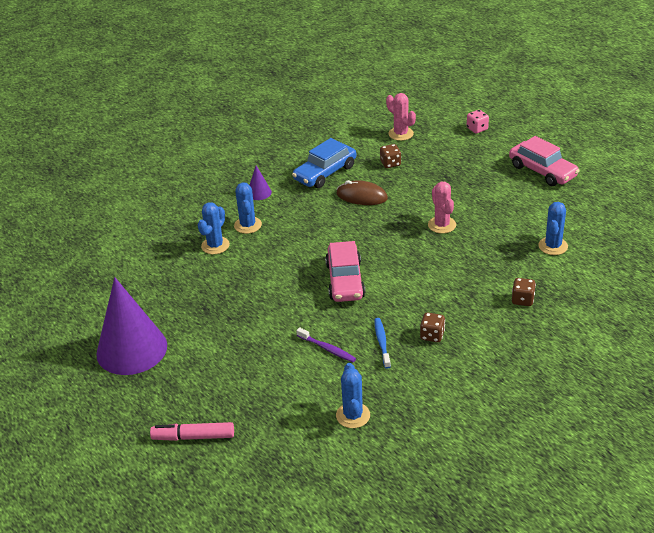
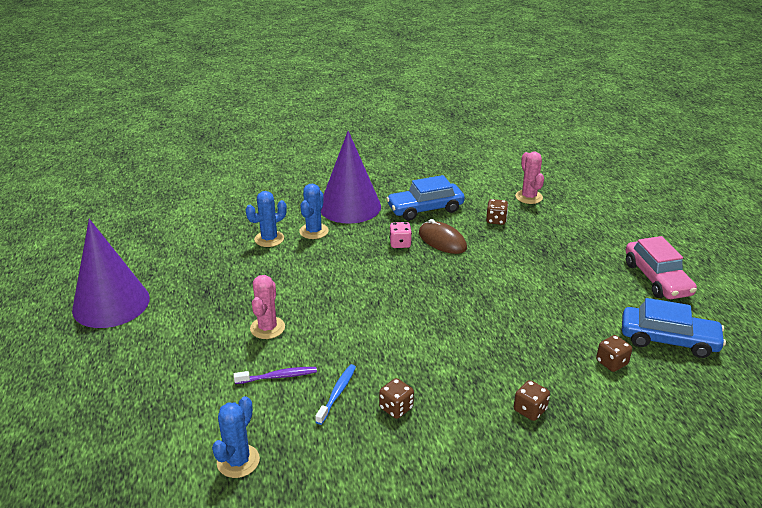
camera: 25 degrees right, 5 degrees down
pink marker [150,422,234,441] -> none
purple cone [250,166,272,200] -> purple cone [321,131,381,224], size x2.39
purple toothbrush [296,327,356,362] -> purple toothbrush turned 75 degrees counterclockwise [234,367,317,384]
pink car [325,241,365,302] -> none
pink cactus [428,182,456,234] -> pink cactus moved to [250,275,285,339]
pink dice [467,110,489,134] -> pink dice moved to [389,222,412,248]
blue cactus [538,202,568,255] -> brown dice [596,335,632,372]
none -> blue car [622,298,726,358]

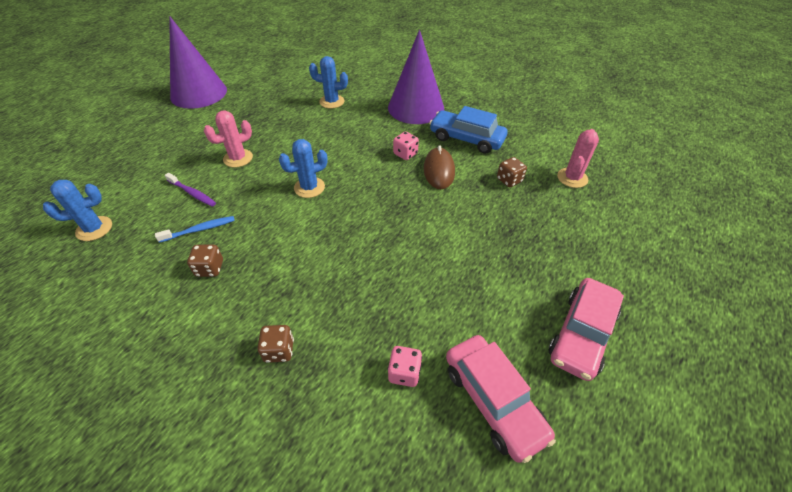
camera: 45 degrees right, 15 degrees up
blue cactus [299,184,329,239] -> blue cactus moved to [279,139,328,198]
brown dice [596,335,632,372] -> pink dice [387,346,422,387]
blue car [622,298,726,358] -> pink car [446,335,556,463]

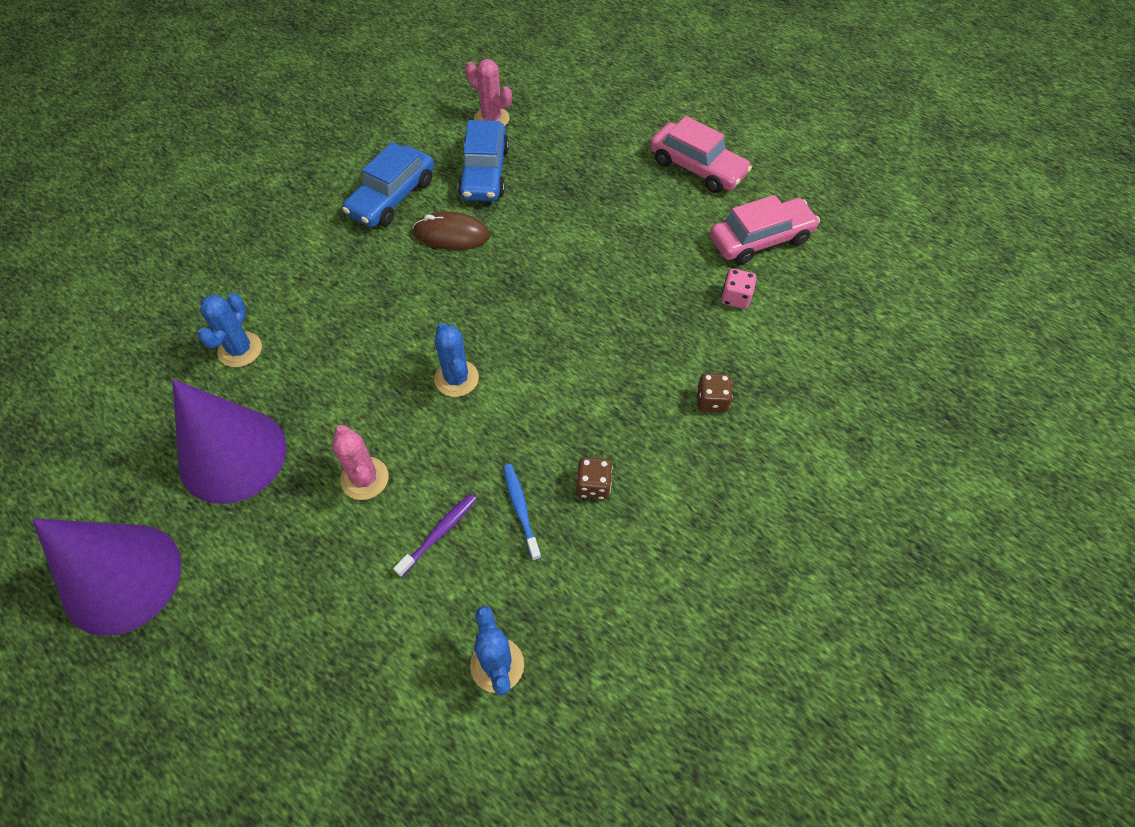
camera: 85 degrees left, 10 degrees up
purple cone [388,30,444,124] -> purple cone moved to [172,379,286,504]
pink dice [393,132,419,160] -> none
brown dice [497,157,527,187] -> blue car [458,120,509,201]

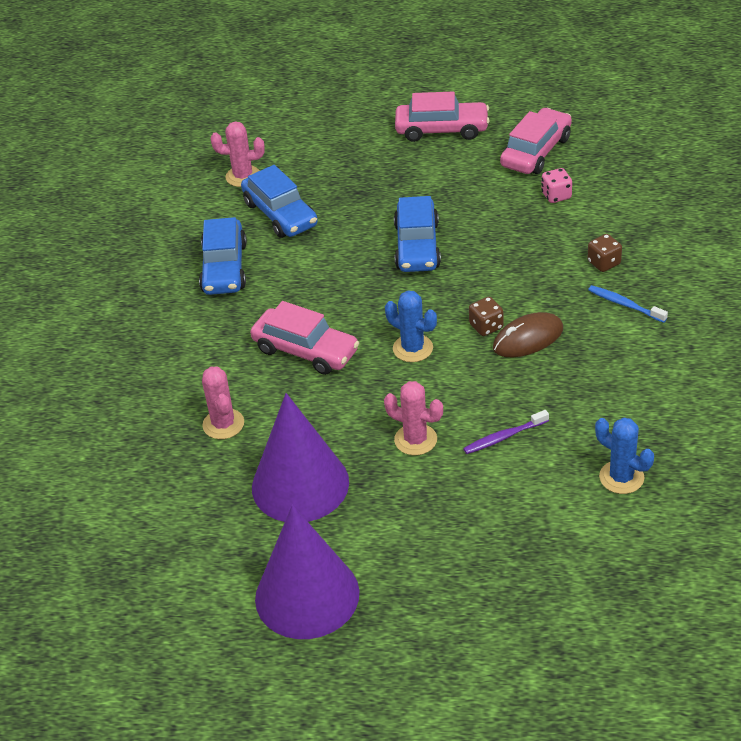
camera: 30 degrees left, 15 degrees down
blue cactus [197,293,262,367] -> pink cactus [202,366,244,439]
purple toothbrush [393,494,477,577] -> purple toothbrush turned 120 degrees counterclockwise [463,410,549,454]
brown mouse [413,211,490,250] -> brown mouse moved to [493,312,563,357]
blue toothbrush [503,464,541,561] -> blue toothbrush moved to [588,285,668,323]
brown dice [576,457,613,499] -> brown dice moved to [469,297,504,336]
none -> pink car [250,301,359,375]
none -> blue car [394,196,441,272]

